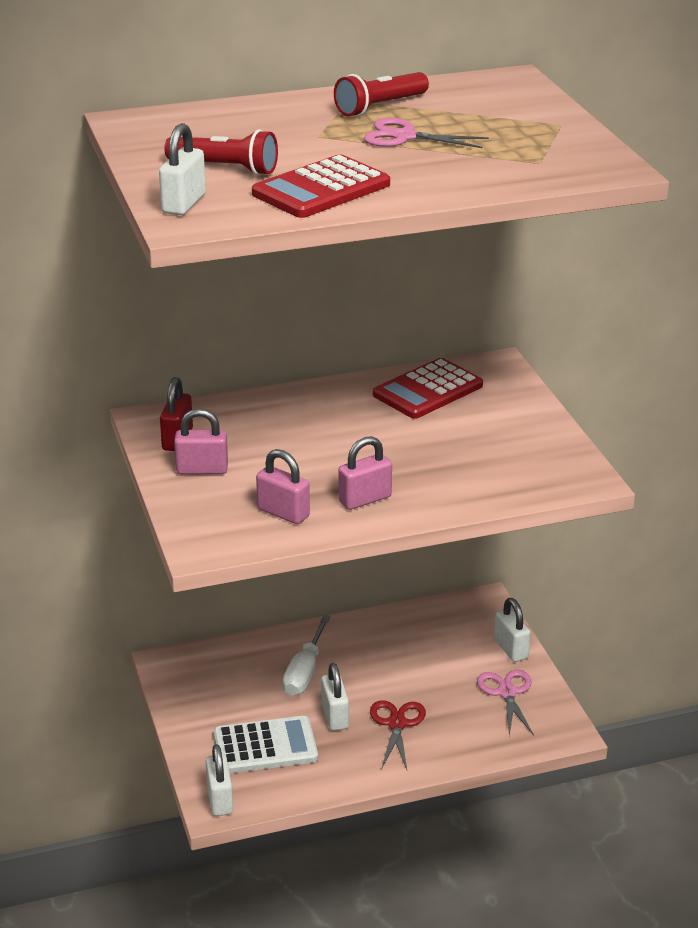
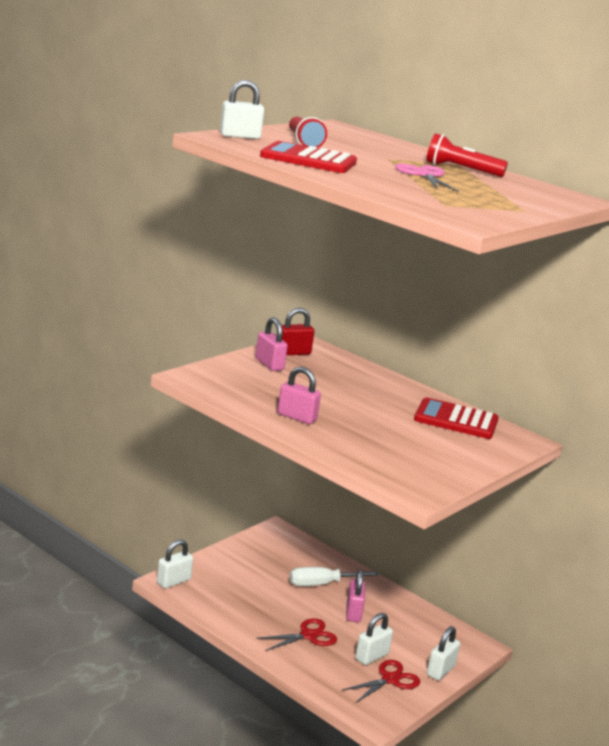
camera: 55 degrees right, 10 degrees down
white calculator [214,716,318,773] -> none
pink padlock [256,449,310,524] -> pink padlock moved to [346,570,365,622]
white padlock [321,663,349,731] -> white padlock moved to [355,613,393,665]
pink scissors [477,670,534,737] -> red scissors [342,660,420,703]

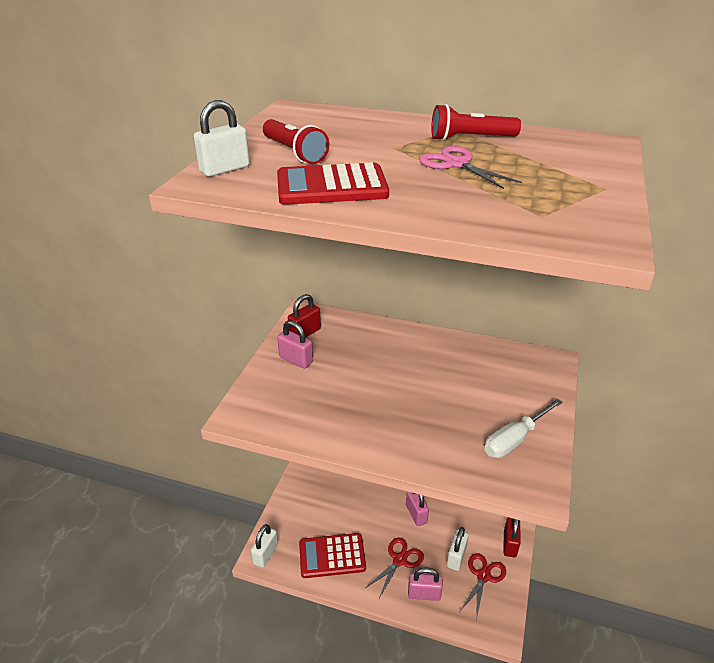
camera: 20 degrees left, 15 degrees up
pink padlock [278,367,321,424] -> pink padlock moved to [408,568,443,601]
white screwdriver [289,567,380,586] -> white screwdriver moved to [484,399,562,458]
red calculator [414,397,499,439] -> red calculator moved to [299,533,366,578]
white padlock [427,626,460,681] -> red padlock [503,517,520,558]

